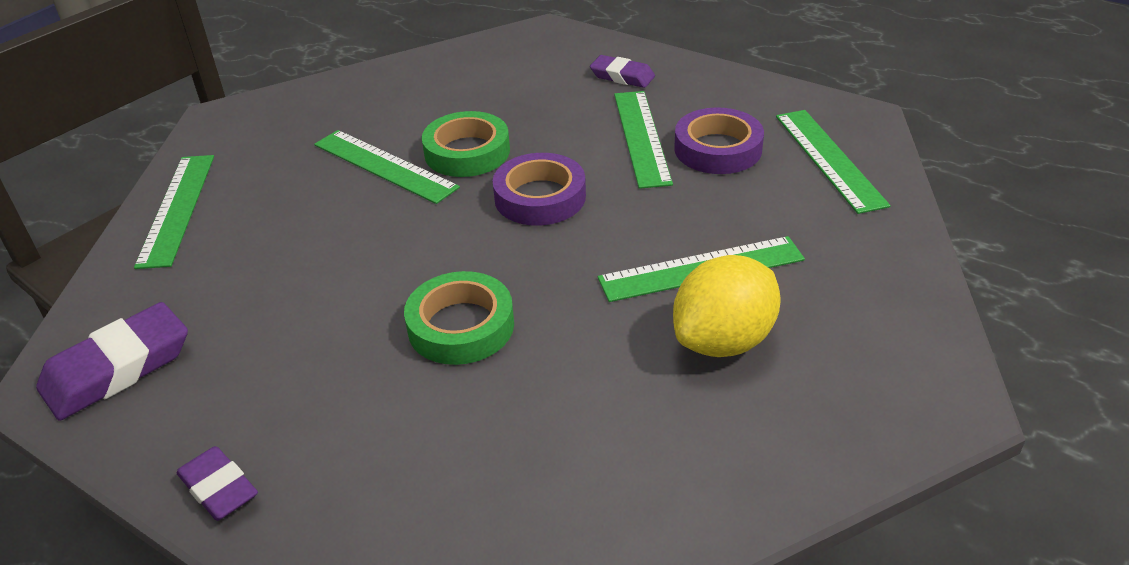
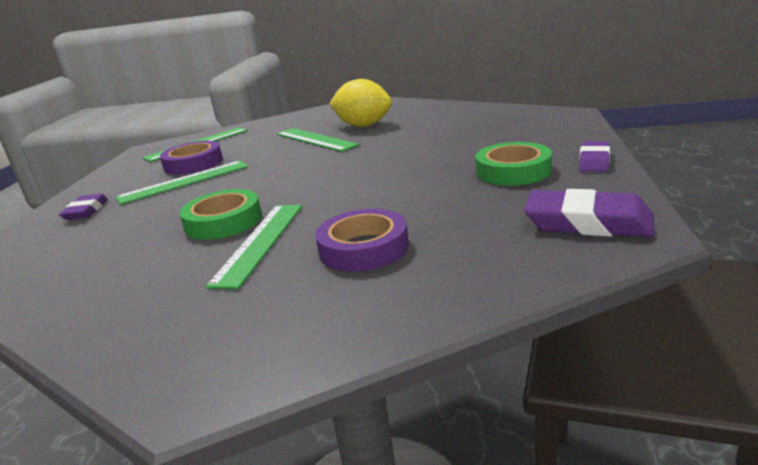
camera: 115 degrees left, 15 degrees down
green ruler [134,155,214,269] -> none
green tape [404,271,514,365] -> green tape moved to [475,142,552,186]
purple tape [493,153,586,226] -> purple tape moved to [315,209,409,272]

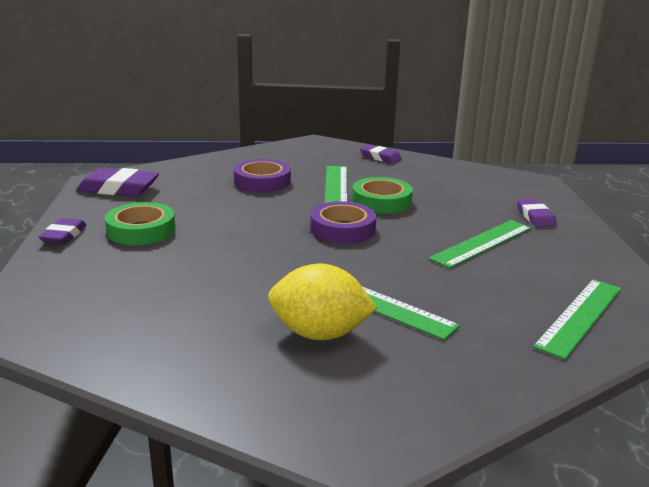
camera: 165 degrees right, 0 degrees up
purple tape [160,141,223,175] -> purple tape moved to [310,201,376,244]
none -> purple eraser [360,144,402,164]

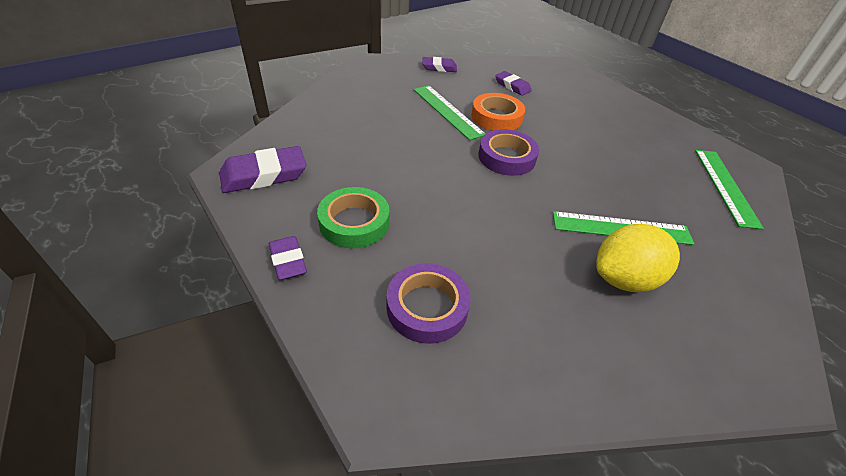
camera: 35 degrees left, 20 degrees up
purple tape [234,159,291,192] -> purple tape moved to [386,263,471,344]
green tape [352,177,413,214] -> orange tape [471,93,525,131]
green ruler [429,220,532,268] -> none
purple eraser [517,199,557,228] -> purple eraser moved to [495,71,532,96]

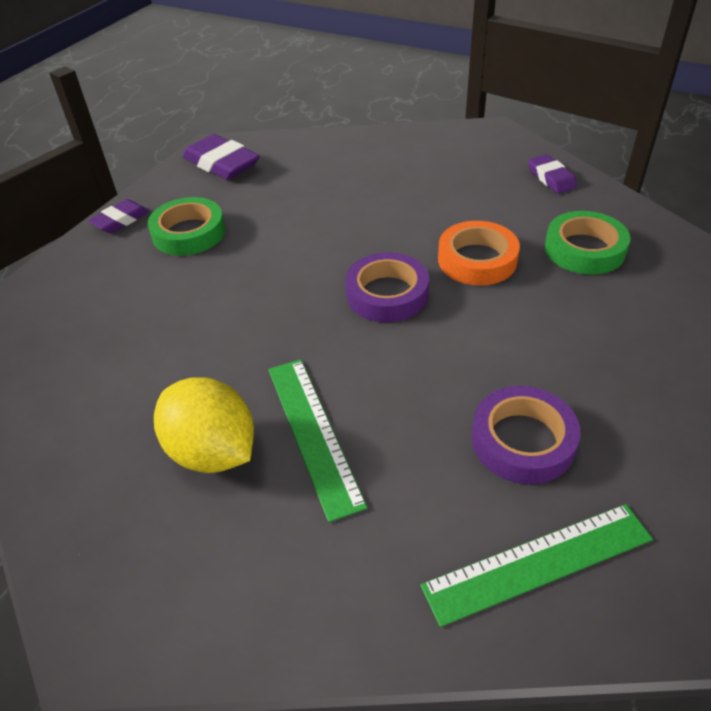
camera: 70 degrees right, 0 degrees up
purple tape [386,263,471,344] -> purple tape moved to [472,386,581,484]
green ruler [413,85,485,140] -> none
purple eraser [495,71,532,96] -> green tape [545,211,631,275]

